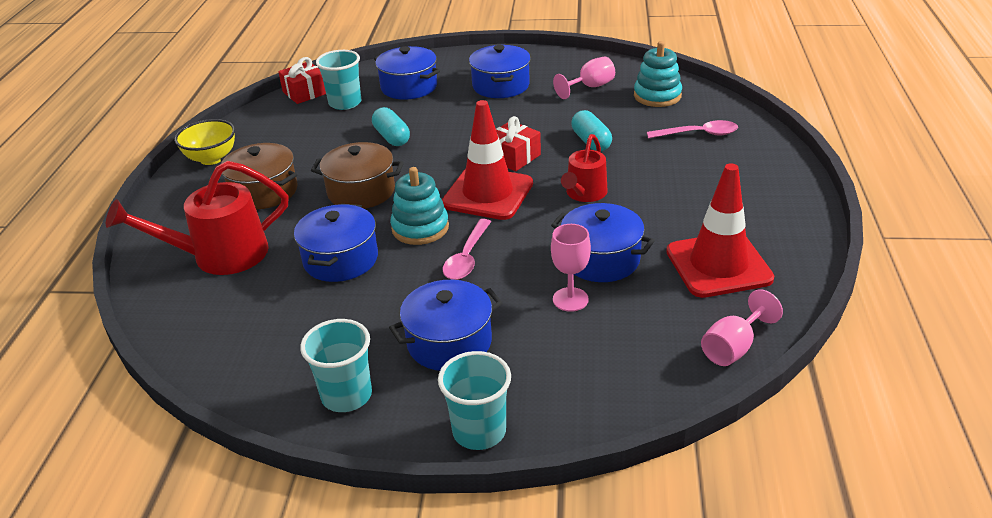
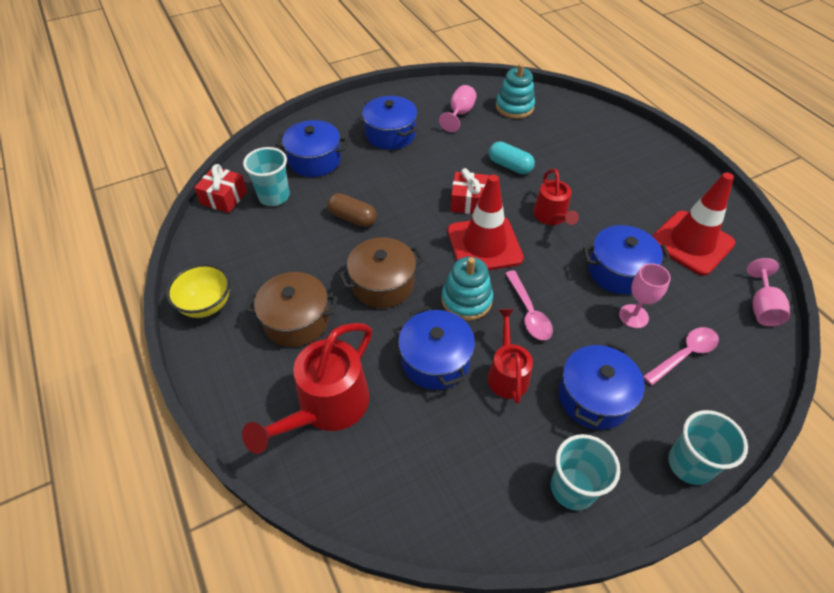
camera: 35 degrees left, 15 degrees up
turquoise capsule [372,107,410,146] -> brown capsule [327,193,377,227]
pink spoon [647,120,738,139] -> pink spoon moved to [643,327,719,385]
none -> red watering can [488,309,533,404]

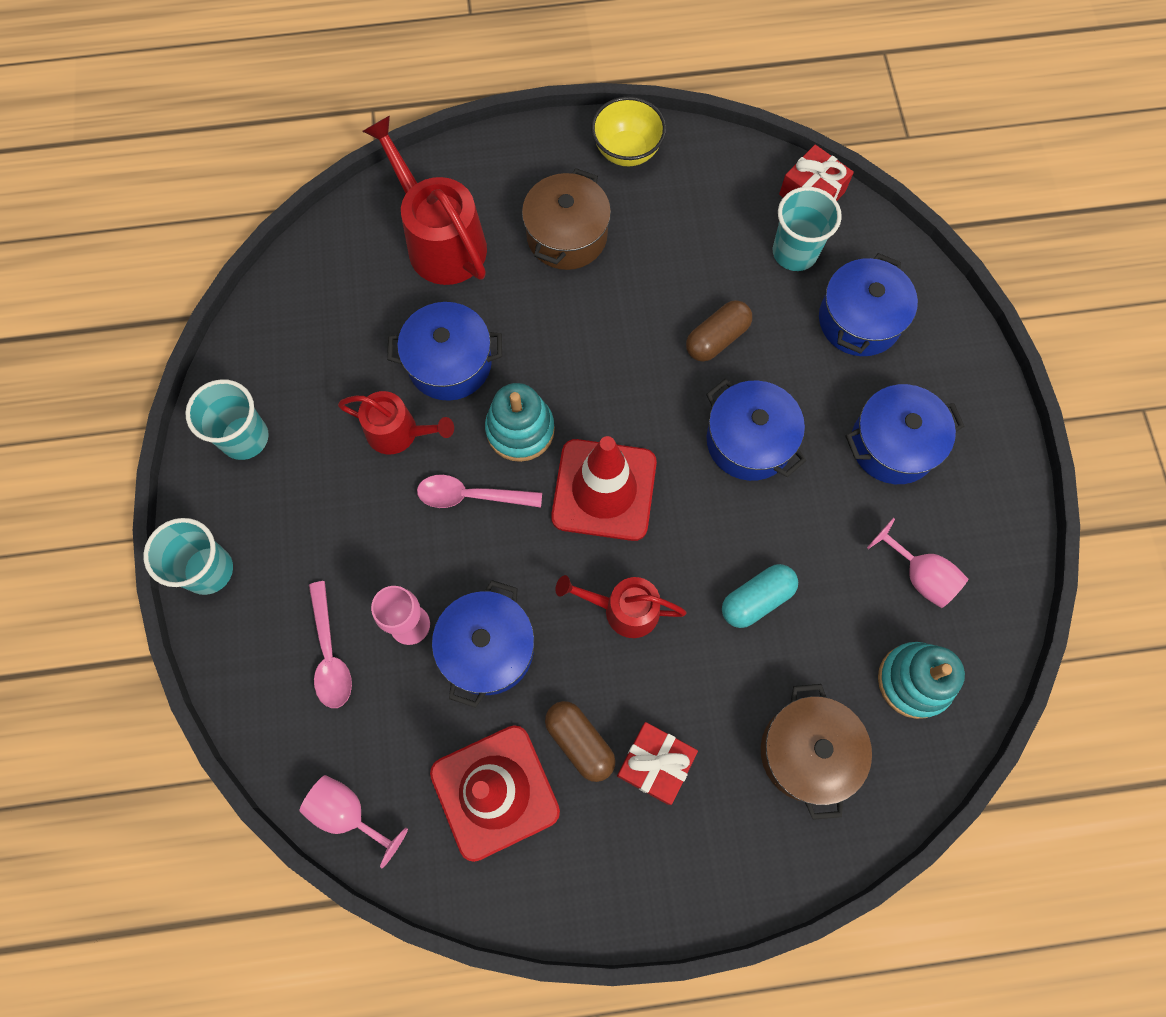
camera: 110 degrees right, 20 degrees up
brown pot [339,237,424,308] -> brown pot moved to [761,684,872,820]
red gift [450,168,489,214] -> red gift moved to [617,722,698,805]
blue pot [559,341,645,429] -> blue pot moved to [706,379,806,481]
none -> brown capsule [545,701,615,782]

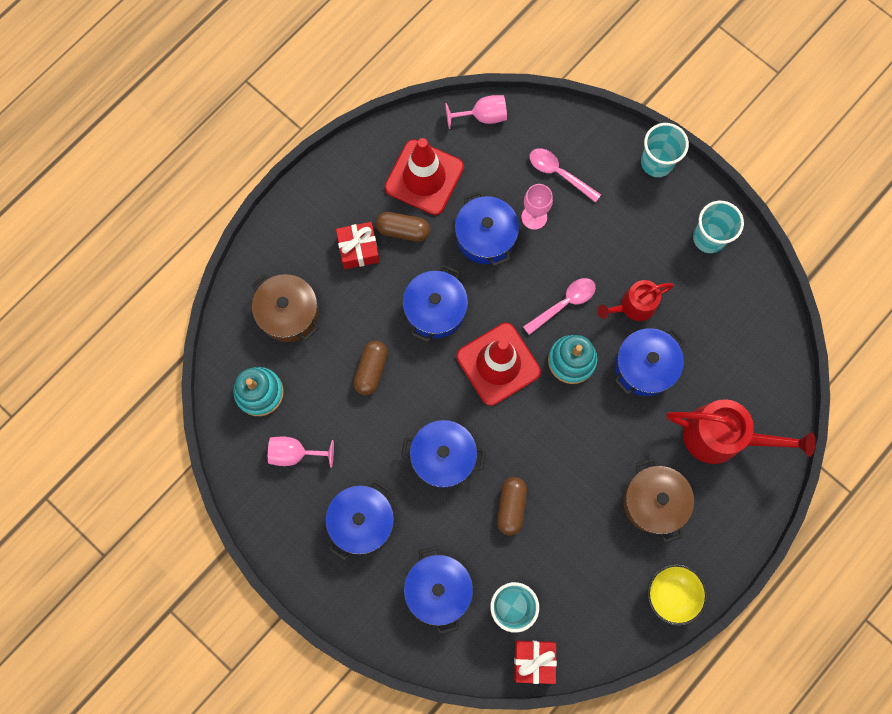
camera: 140 degrees right, 5 degrees up
red watering can [555,575,687,638] -> blue pot [403,265,468,343]
turquoise capsule [722,564,798,628] -> brown capsule [354,341,388,395]

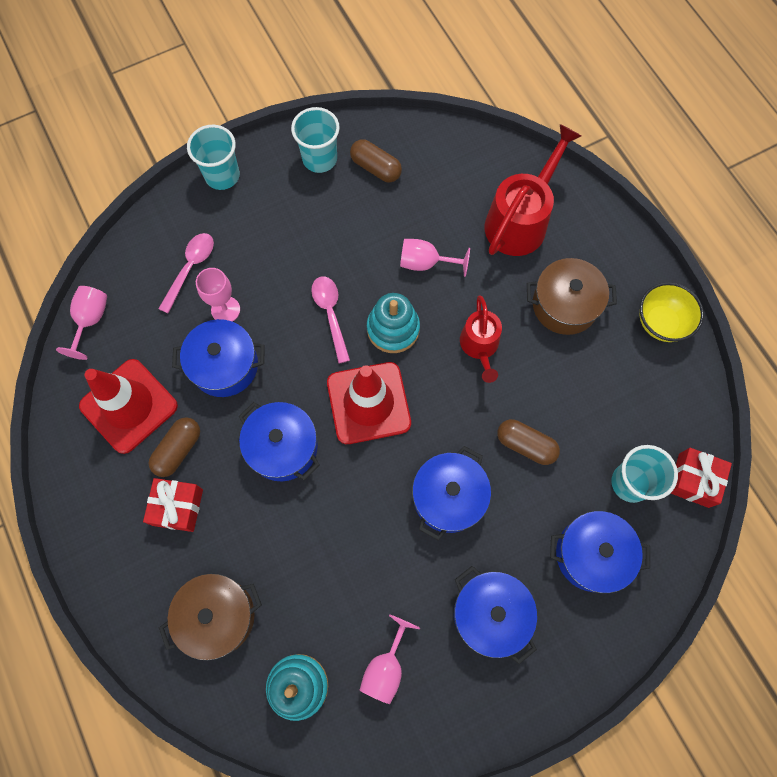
camera: 70 degrees left, 5 degrees down
brown capsule [354,341,388,395] -> brown capsule moved to [350,139,402,182]
pink spoon [530,148,601,203] -> pink spoon turned 150 degrees clockwise [158,233,214,313]
red watering can [597,280,674,321] -> red watering can moved to [460,295,502,383]
blue pot [614,328,685,396] -> pink goblet [400,239,470,277]

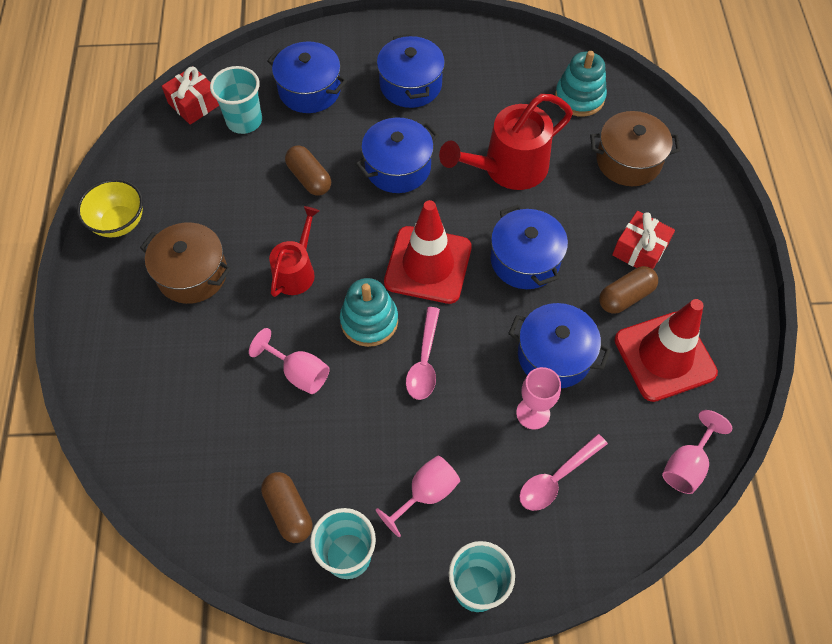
camera: 155 degrees left, 10 degrees down
pink goblet [360,614,420,704] -> pink goblet moved to [376,455,460,537]
red watering can [485,124,581,256] -> red watering can moved to [439,94,573,190]

